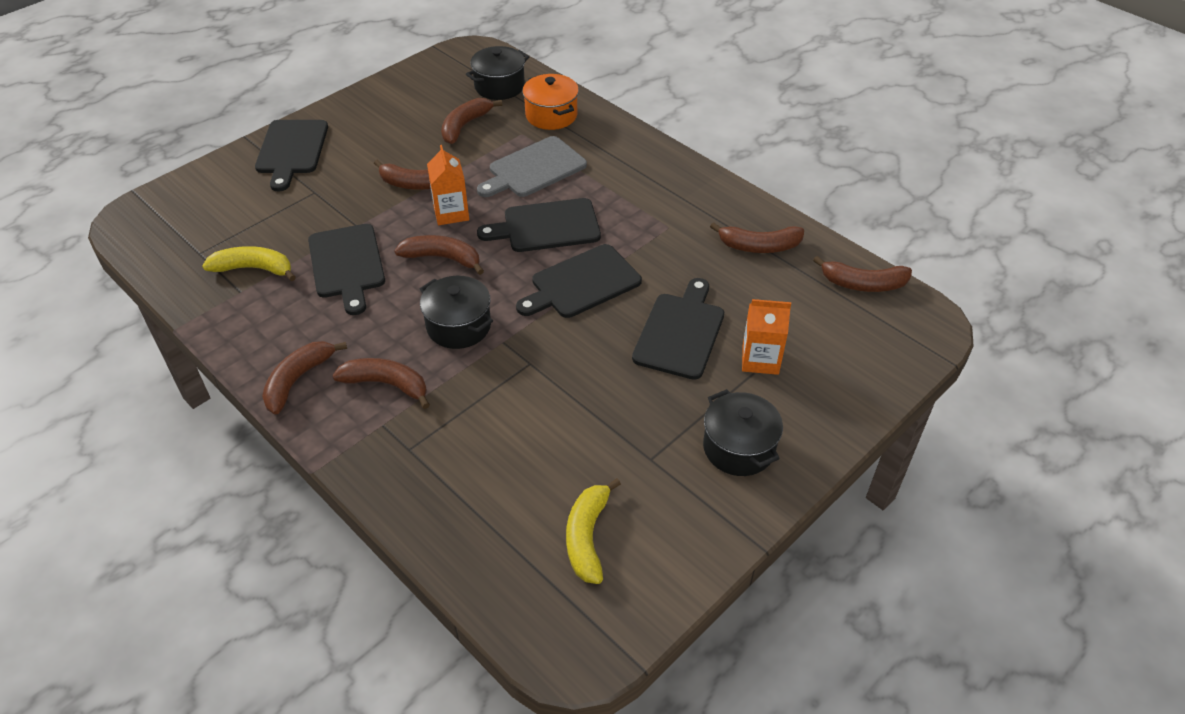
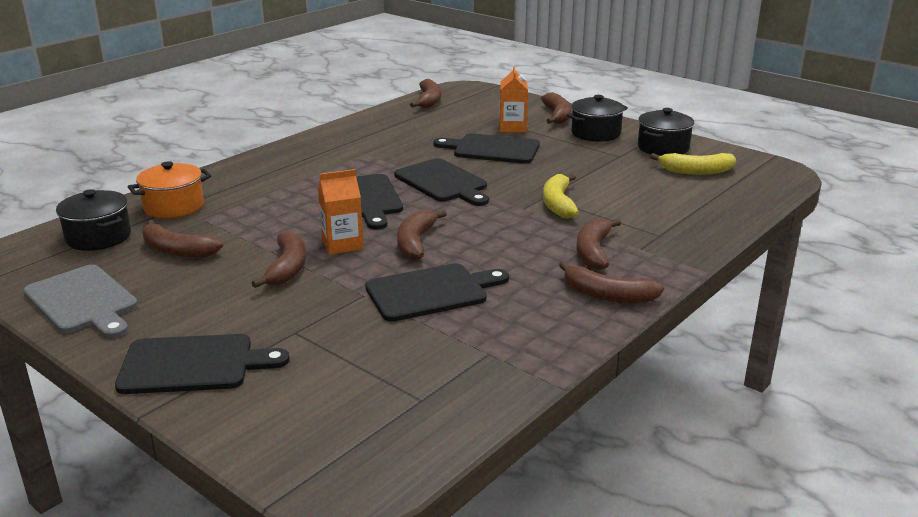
camera: 95 degrees left, 20 degrees down
yellow banana [202,246,296,281] -> yellow banana moved to [543,174,579,218]
black pot [420,276,493,349] -> black pot moved to [638,108,694,156]
grey cutting board [477,136,587,197] -> grey cutting board moved to [23,265,138,338]
brown banana [710,222,804,253] -> brown banana moved to [541,92,571,124]

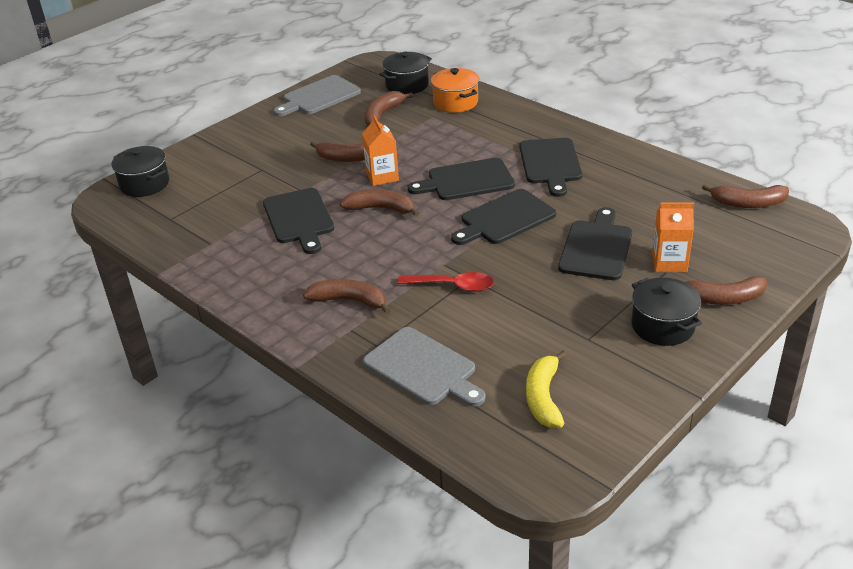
camera: 95 degrees right, 10 degrees up
black cutting board [115,334,290,394] -> black cutting board moved to [519,138,582,197]
yellow banana [543,174,579,218] -> red spoon [397,272,494,292]
brown banana [559,261,665,303] -> none
black pot [638,108,694,156] -> black pot moved to [111,146,169,197]
none -> grey cutting board [363,327,486,407]

